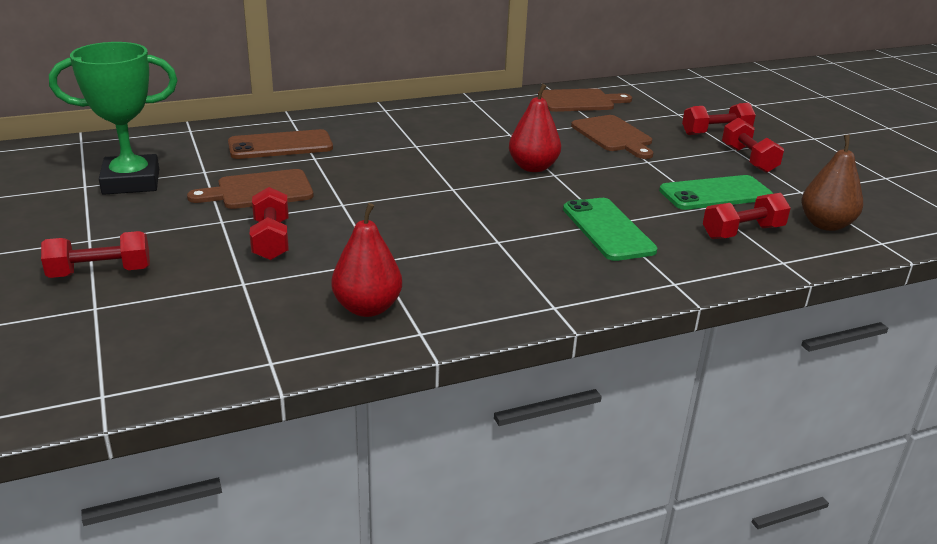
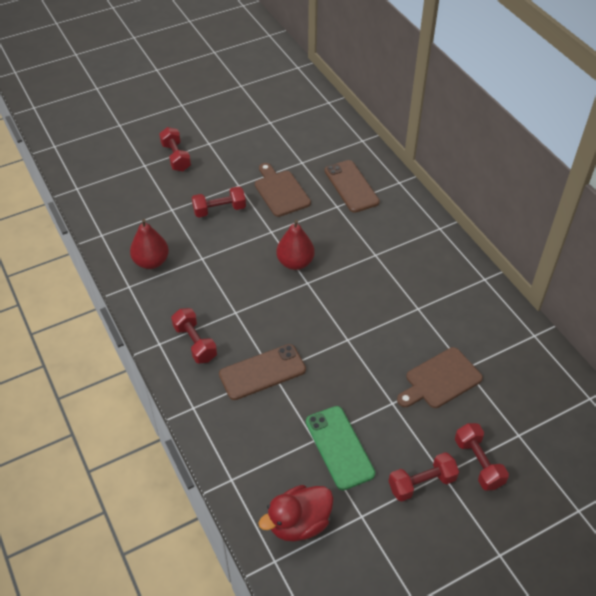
camera: 85 degrees right, 20 degrees up
green trophy [49,42,177,195] -> none
red pear [509,84,561,172] -> red pear moved to [276,220,315,270]
brown cutting board [538,88,632,112] -> none
green phone [563,198,657,261] -> brown phone [219,344,306,400]
red dumbbell [703,193,791,239] -> red dumbbell moved to [171,308,217,363]
brown pear [801,134,863,231] -> red duck [258,485,334,542]

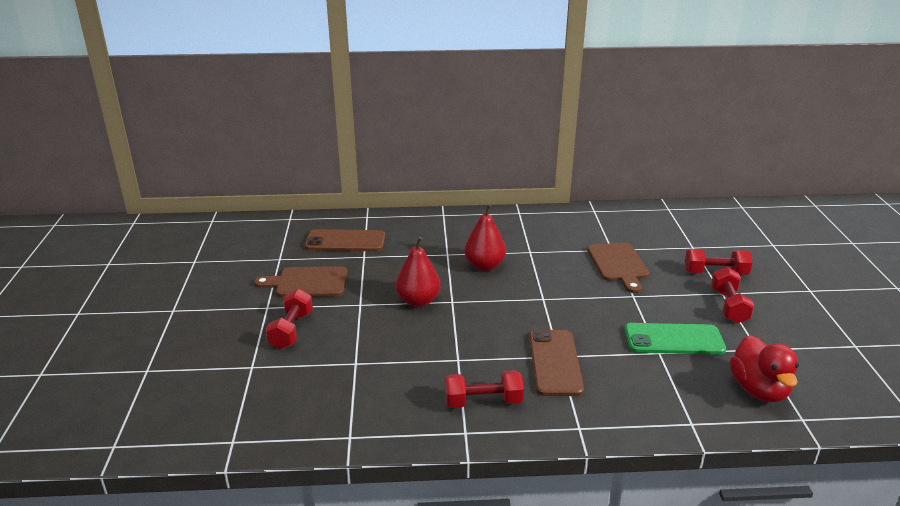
camera: 65 degrees left, 20 degrees down
red pear [130,219,169,269] -> red pear moved to [464,204,506,271]
red dumbbell [159,127,191,171] -> none

